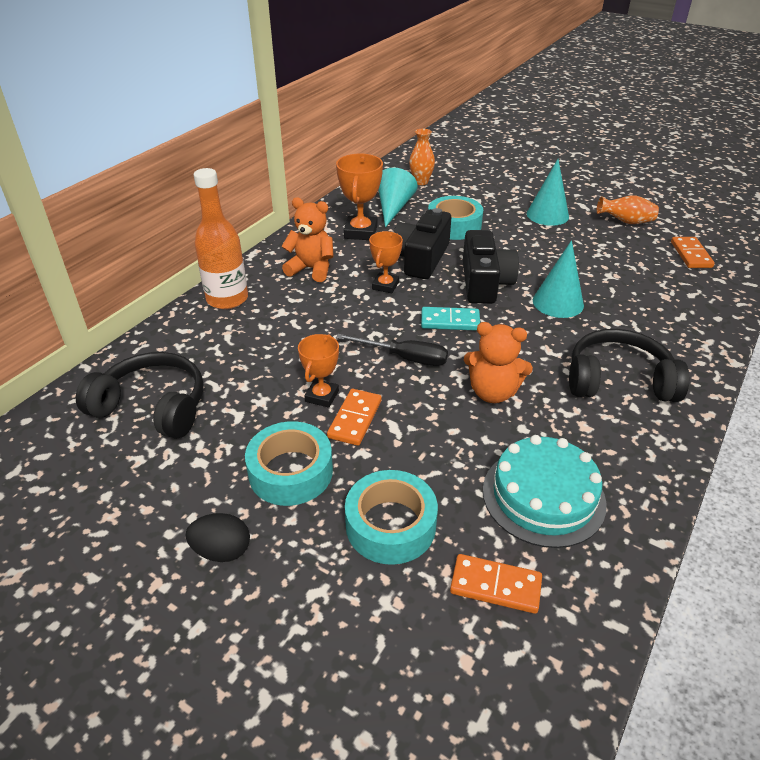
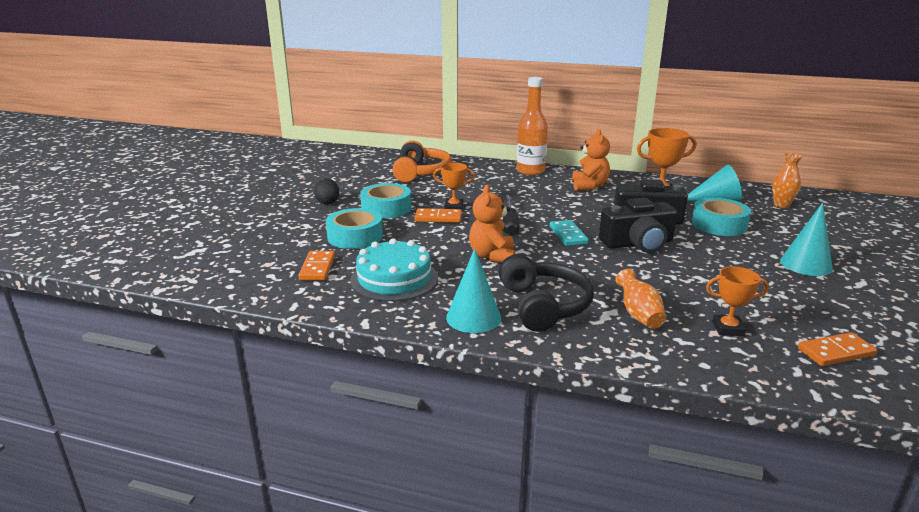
camera: 75 degrees right, 15 degrees down
black headphones [76,352,204,439] -> orange headphones [393,140,452,182]
orange trophy [369,231,403,293] -> orange trophy moved to [706,267,769,336]
turquoise cone [533,240,584,318] -> turquoise cone moved to [446,248,501,333]
orange vase [597,196,659,224] -> orange vase moved to [615,269,666,329]

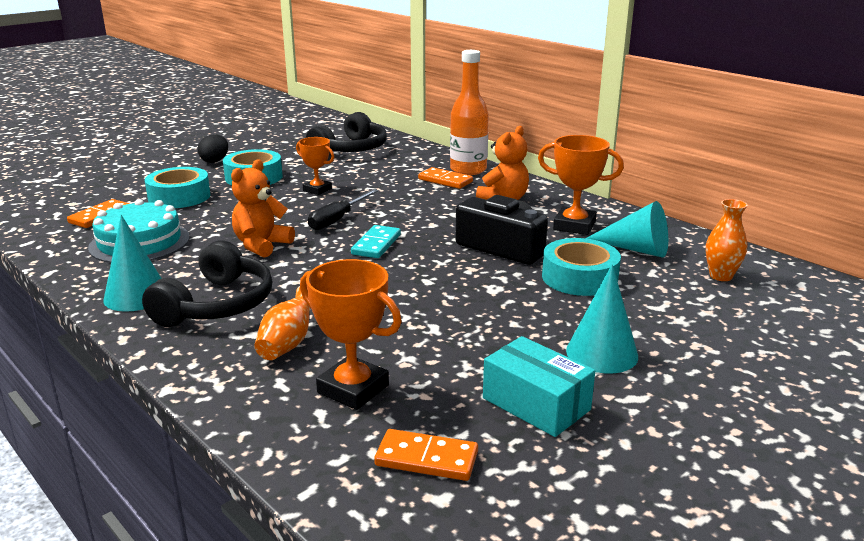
camera: 30 degrees right, 0 degrees up
orange headphones [393,140,452,182] -> black headphones [306,112,387,154]
orange domino [415,208,462,223] -> orange domino moved to [418,167,473,189]
black camera [599,198,677,253] -> none
orange trophy [706,267,769,336] -> orange trophy [300,259,402,410], size x1.54
none -> turquoise box [483,336,595,437]

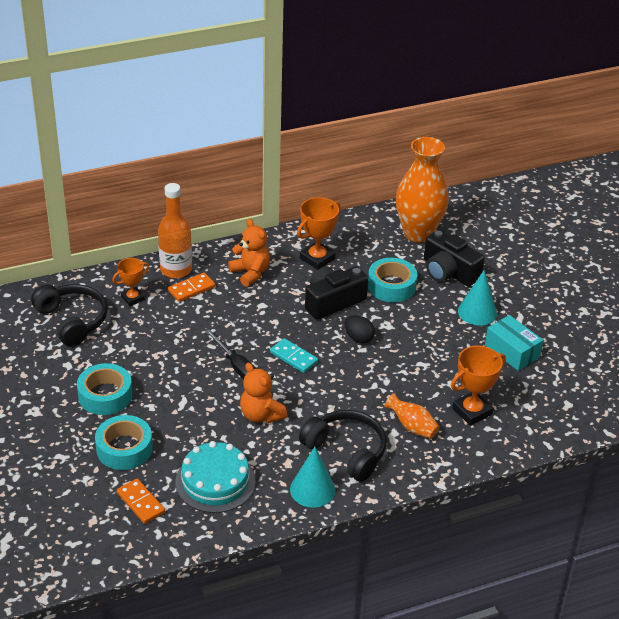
camera: 70 degrees left, 15 degrees up
black egg [197,135,228,163] -> black egg moved to [345,315,375,344]
orange trophy [296,137,334,195] -> orange trophy moved to [112,258,149,306]
orange domino [374,429,478,481] -> none
turquoise box [483,336,595,437] -> turquoise box turned 75 degrees clockwise [485,315,543,371]
turquoise cone [585,201,668,258] -> none
orange vase [706,199,748,281] -> orange vase [396,137,449,242], size x2.17
none -> black camera [424,230,485,286]

